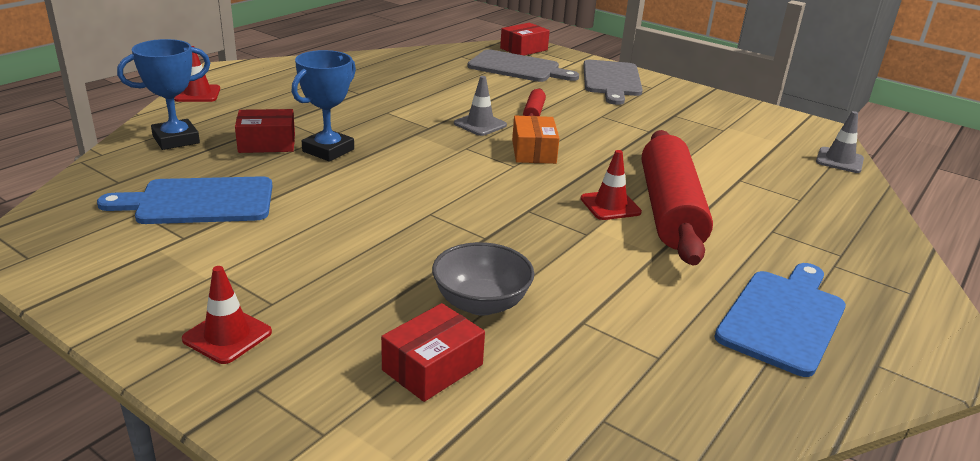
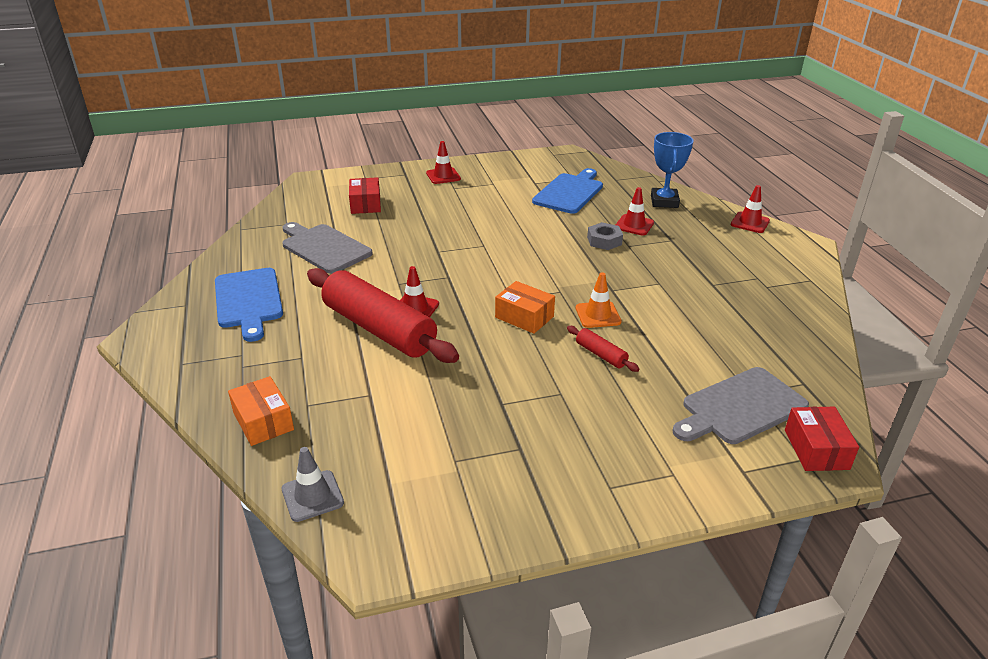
camera: 130 degrees right, 5 degrees up
red box [235,109,295,153] -> red traffic cone [615,187,654,236]
blue trophy [291,50,356,162] -> grey nut [587,222,623,250]
grey bowl [432,242,534,316] -> none
grey traffic cone [454,76,507,136] -> orange traffic cone [576,272,622,328]
grey cutting board [583,60,643,105] -> grey cutting board moved to [282,222,373,274]
none -> orange box [228,376,294,446]

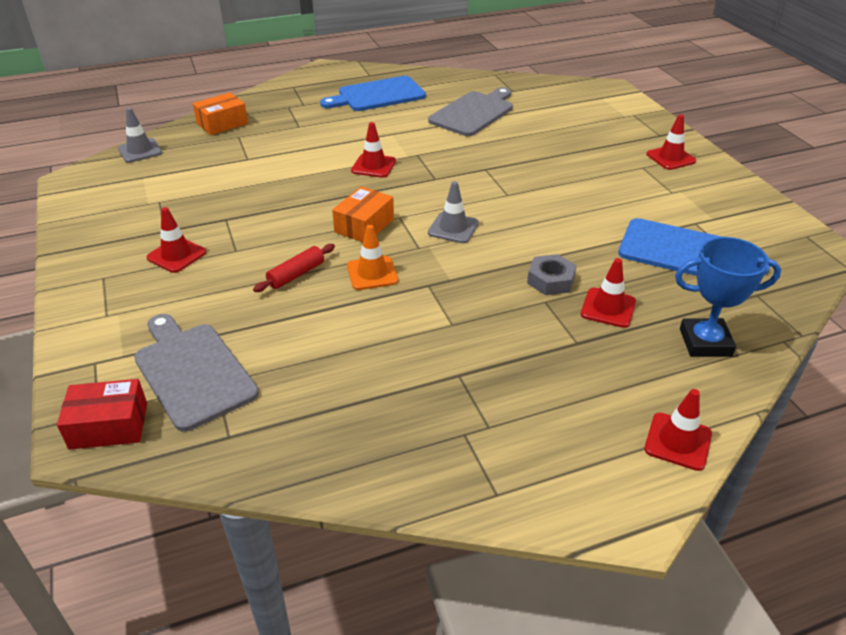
camera: 85 degrees right, 5 degrees up
red rolling pin [307,268,459,363] -> none
red box [349,177,381,214] -> none
none -> red traffic cone [146,207,206,273]
none -> grey traffic cone [428,181,479,243]

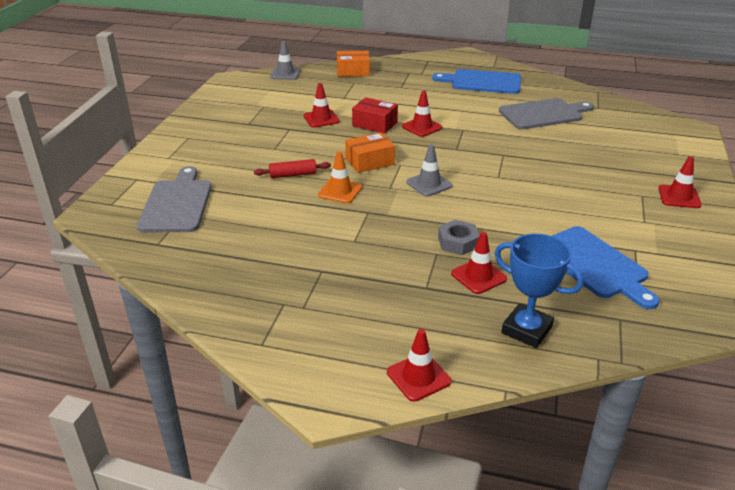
camera: 35 degrees right, 5 degrees down
red box [57,379,147,450] -> red box moved to [352,97,398,134]
red traffic cone [146,207,206,273] -> red traffic cone moved to [304,83,340,128]

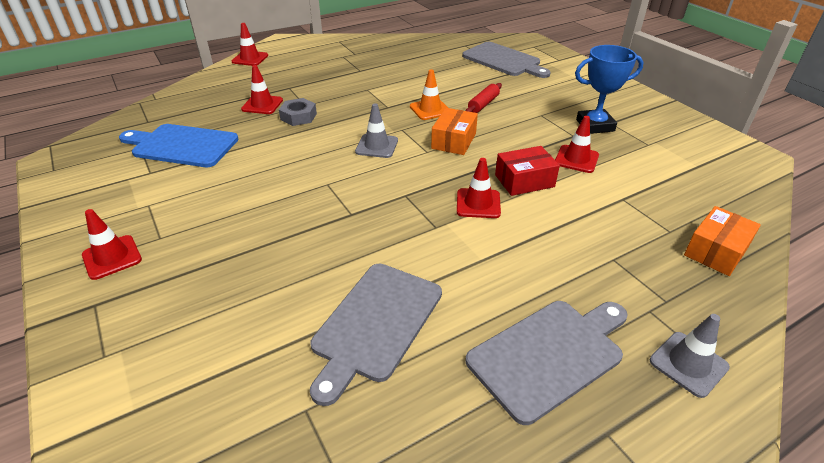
camera: 135 degrees right, 5 degrees up
grey traffic cone [270,41,301,80] -> grey traffic cone moved to [650,314,730,398]
blue cutting board [432,69,521,94] -> grey cutting board [466,301,628,425]
blue trophy [494,234,583,348] -> blue trophy moved to [575,45,644,134]

